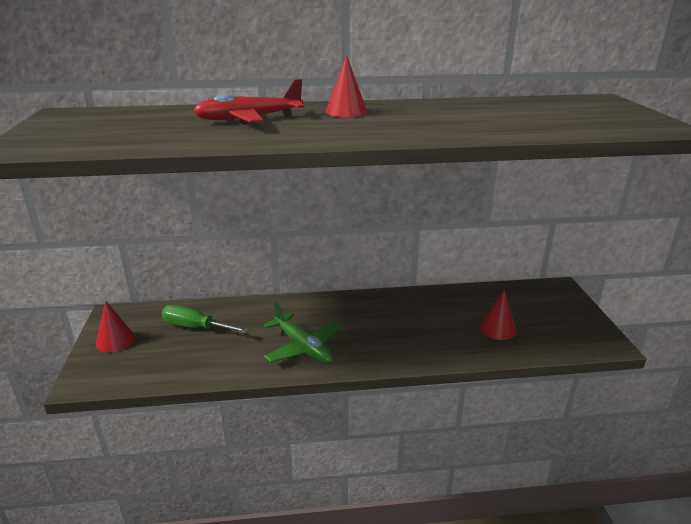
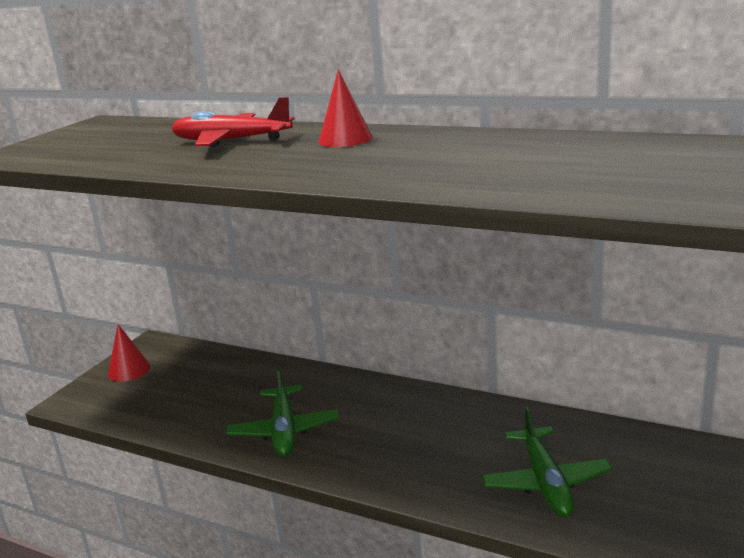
camera: 35 degrees right, 5 degrees down
green screwdriver [161,305,249,333] -> none
red cone [479,290,517,340] -> green plane [482,406,612,517]

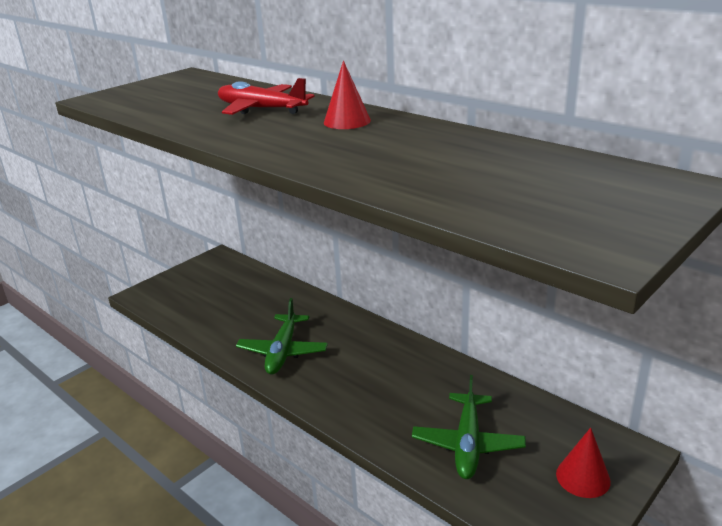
camera: 15 degrees right, 5 degrees up
red cone [108,324,150,381] -> red cone moved to [556,428,611,498]

